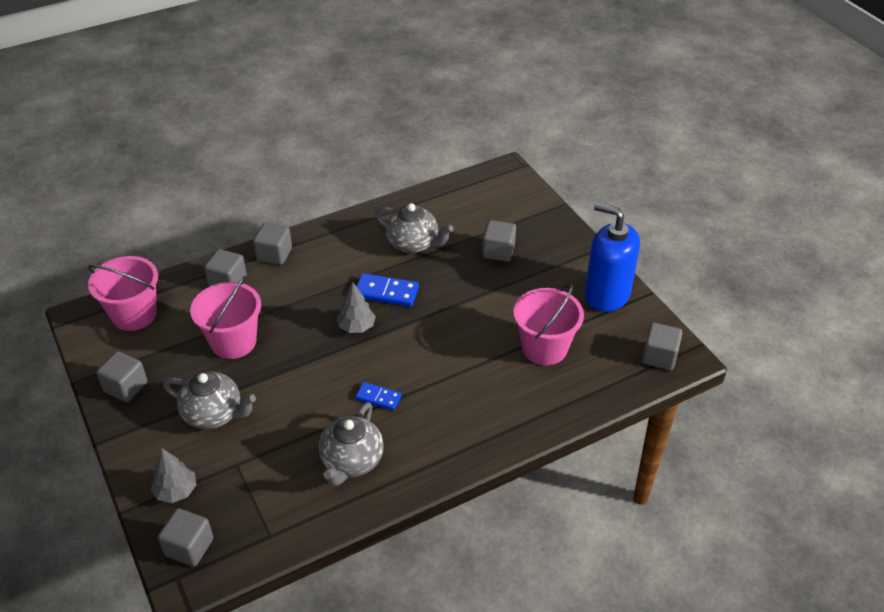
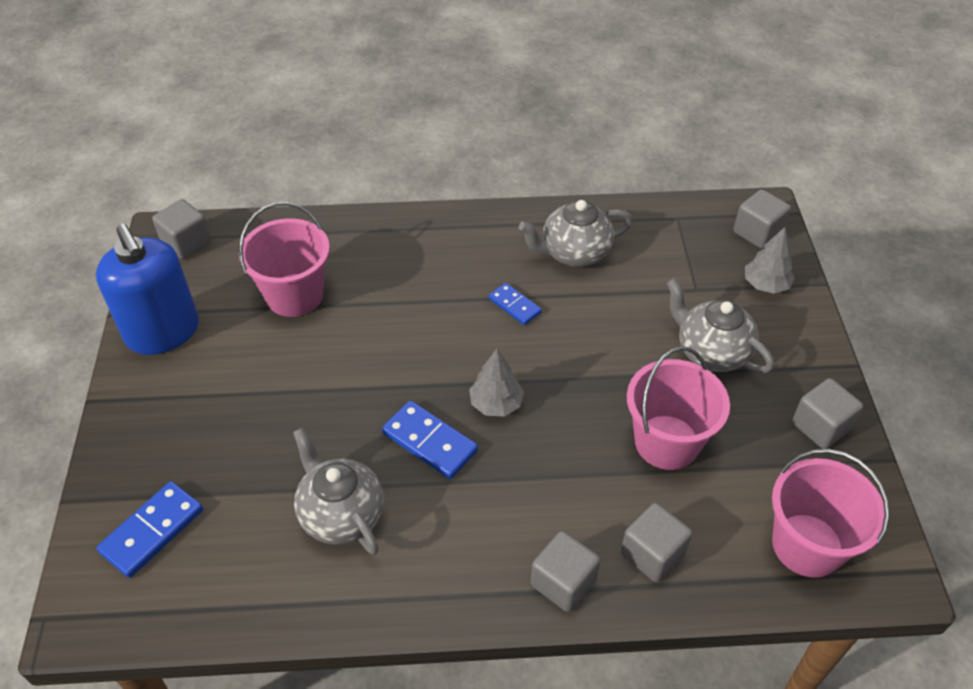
camera: 155 degrees left, 5 degrees up
grey teapot [319,402,384,486] -> grey teapot turned 150 degrees counterclockwise [519,200,633,267]
grey cube [482,220,516,262] -> none
none -> blue domino [97,481,203,578]

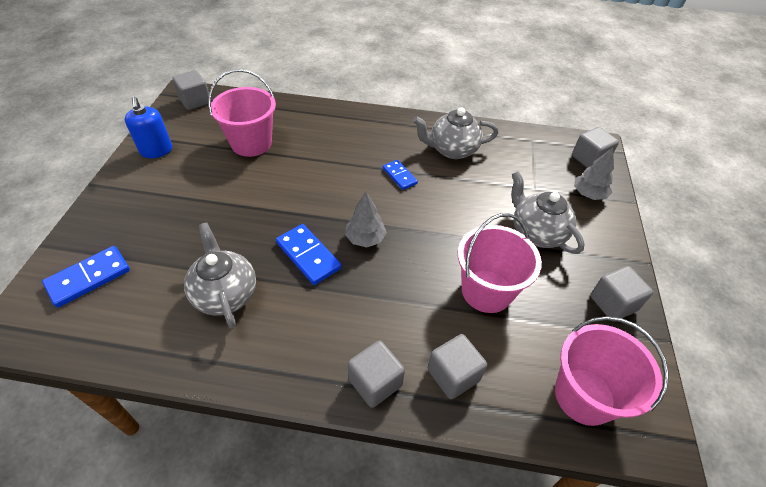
camera: 10 degrees right, 0 degrees up
blue soap dispenser [96,224,199,355] -> blue soap dispenser [125,96,172,158], size x0.61

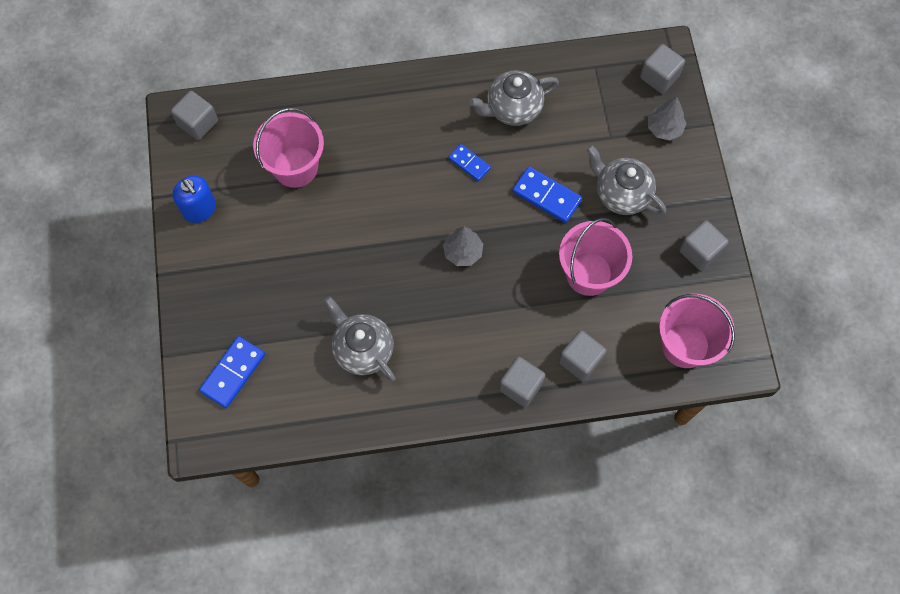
camera: 15 degrees left, 20 degrees up
blue domino [276,224,341,285] -> blue domino moved to [513,166,582,223]

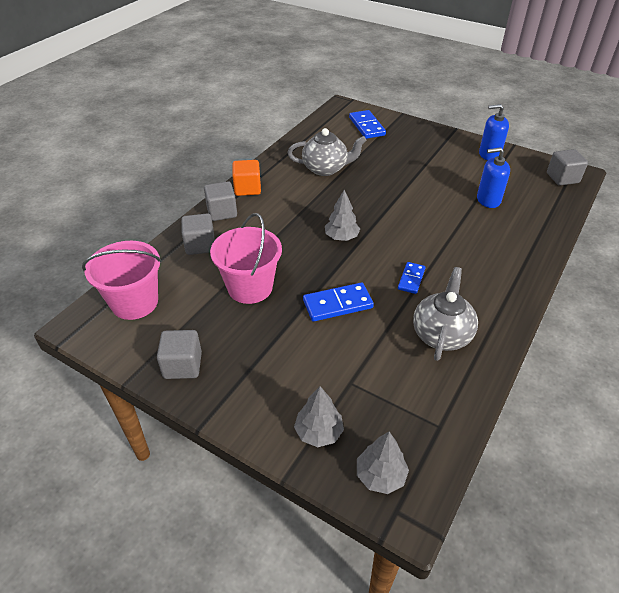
camera: 130 degrees right, 25 degrees down
pink bucket [253,108,324,188] -> blue soap dispenser [477,147,510,208]
blue domino [449,144,491,181] -> blue domino turned 60 degrees counterclockwise [398,262,426,294]
grey teapot [586,145,666,215] -> none
grey cube [640,44,685,94] -> grey tree [357,432,409,494]
none -> orange cube [232,160,261,196]

